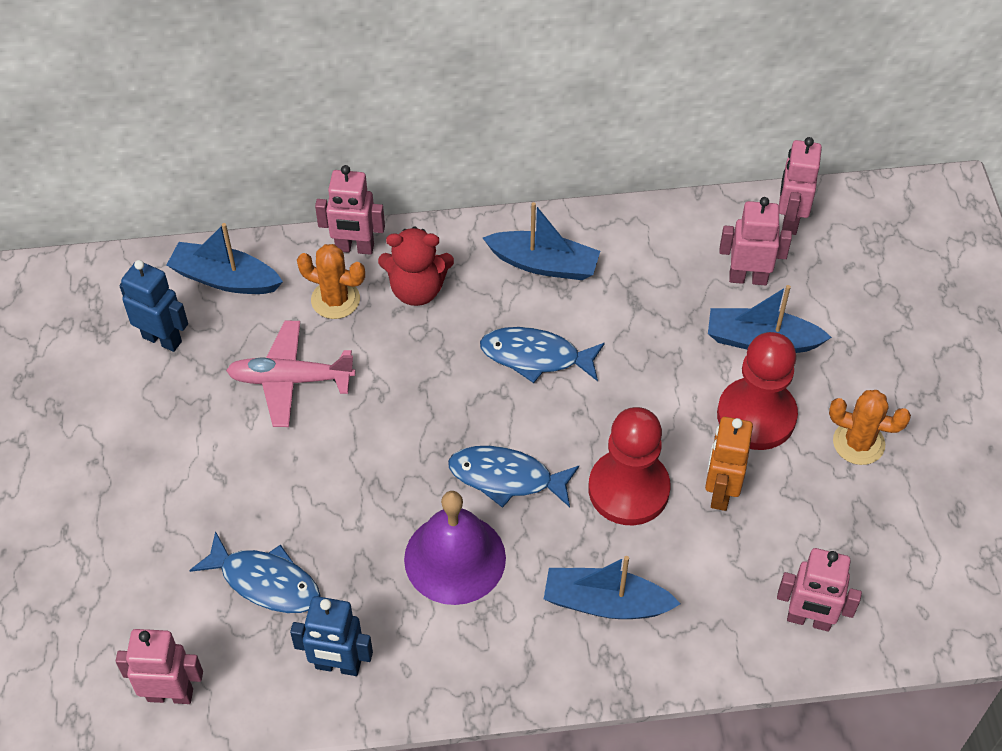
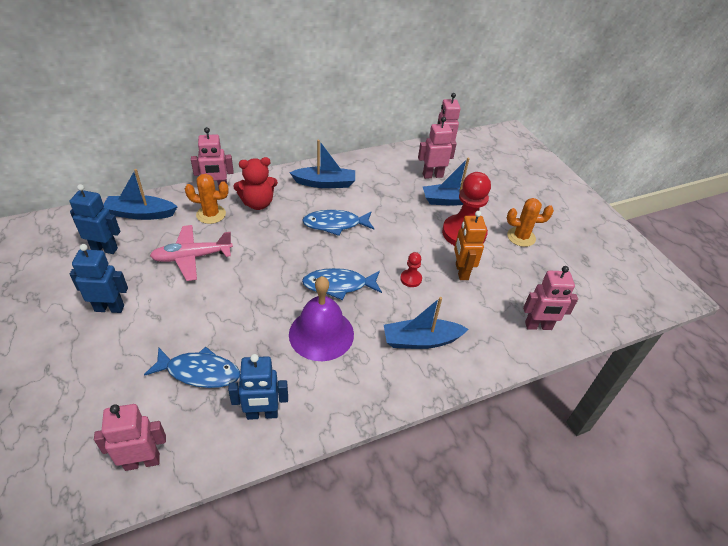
camera: 20 degrees left, 10 degrees down
red pawn [589,407,671,525] -> red pawn [400,252,422,287], size x0.45
none -> blue robot [70,244,128,313]

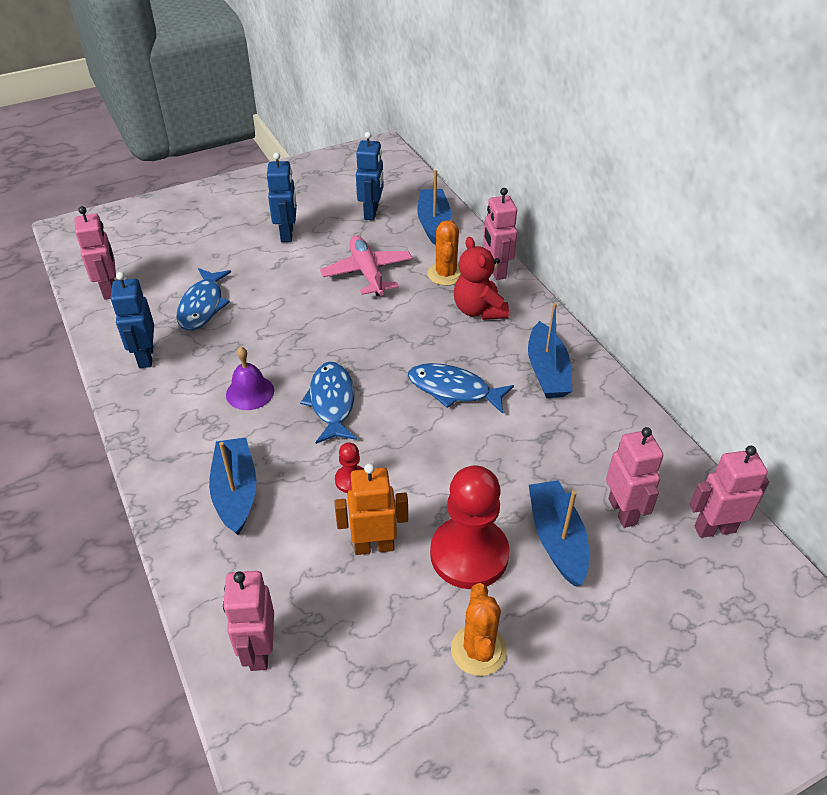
camera: 90 degrees right, 0 degrees up
purple bell [289,276,354,361] -> purple bell [226,347,274,410], size x0.59
blue fish [302,210,374,236] -> blue fish turned 60 degrees counterclockwise [408,363,514,414]

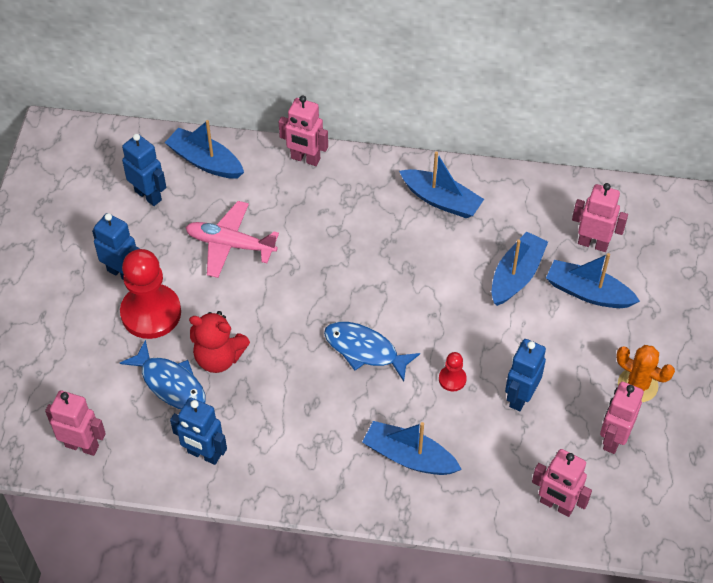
camera: 55 degrees left, 10 degrees up
purple bell [226,347,274,410] -> none
orange robot [334,463,408,555] -> blue robot [505,339,546,411]
blue fish [408,363,514,414] -> none
orange cactus [427,220,461,286] -> none
red pawn [430,465,510,589] -> red pawn moved to [120,249,181,339]
red teddy bear [454,237,509,320] -> red teddy bear moved to [189,311,250,373]
pink robot [690,445,769,538] -> pink robot moved to [600,382,644,454]
none -> blue boat [492,232,548,306]

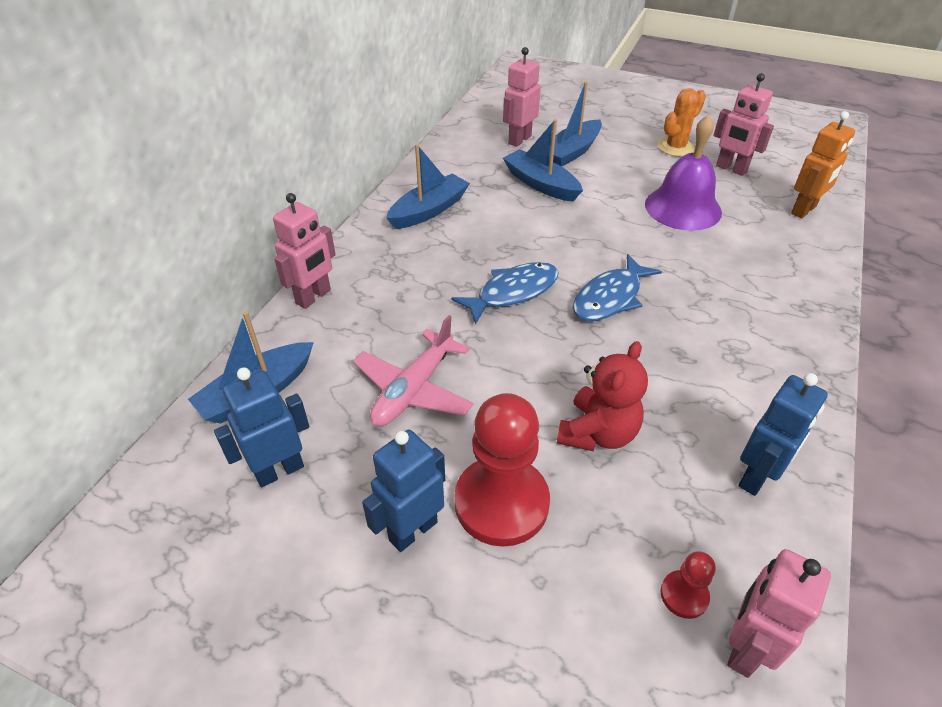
camera: 75 degrees left, 10 degrees down
blue fish [120,340,205,409] -> blue fish moved to [451,262,559,325]
blue boat [363,421,462,475] -> none
red pawn [439,352,467,391] -> red pawn moved to [660,551,715,619]
blue robot [505,339,546,411] -> purple bell [645,115,722,231]
pink robot [532,449,592,517] -> orange robot [791,111,855,218]

